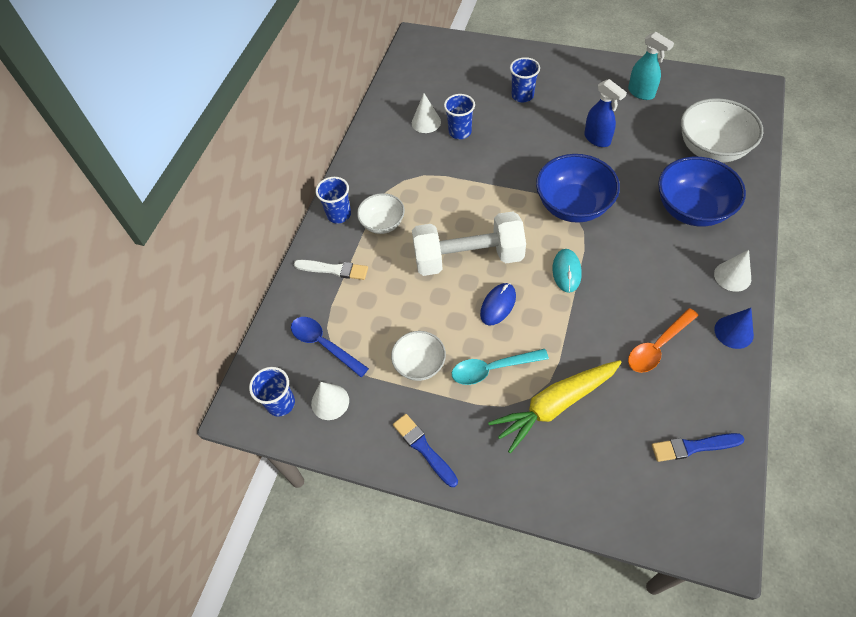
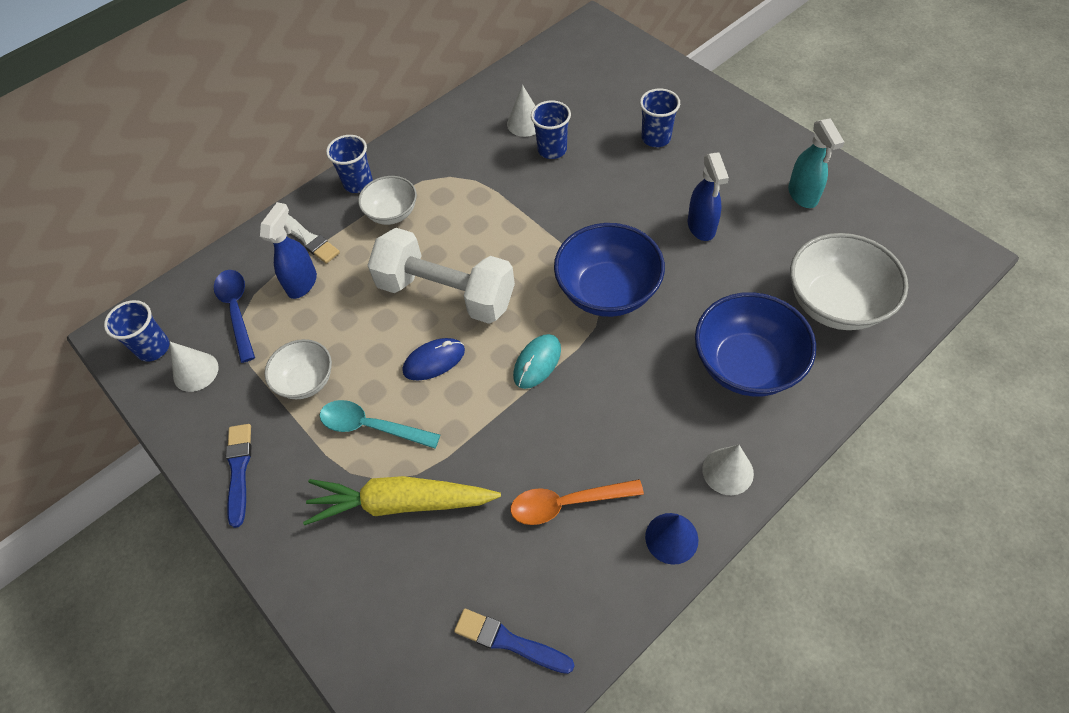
camera: 30 degrees right, 0 degrees up
none -> blue spray bottle [260,202,317,299]

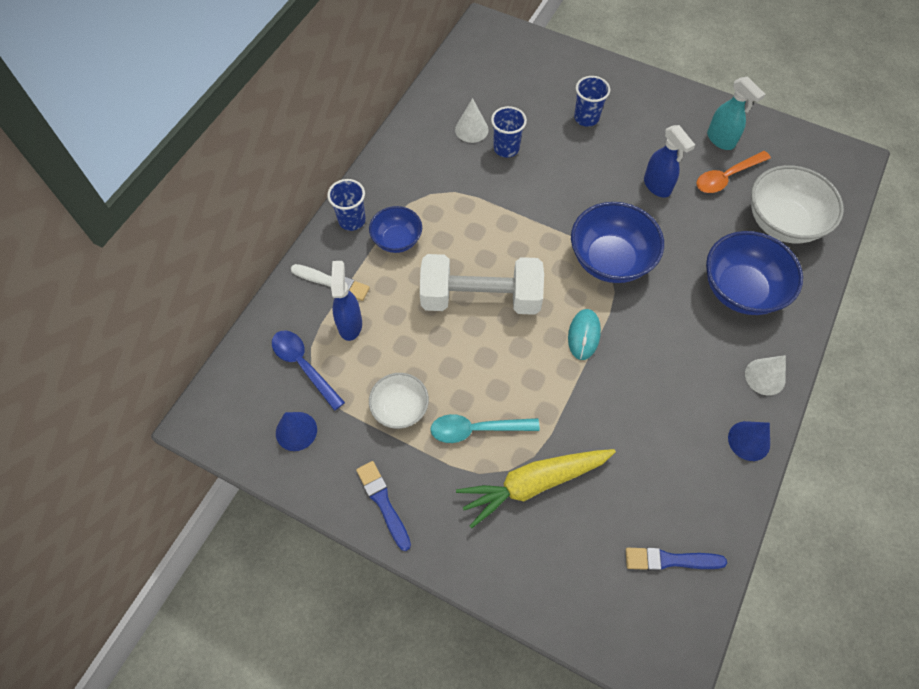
camera: 25 degrees left, 5 degrees up
blue cup [104,300,169,362] -> none
white cone [170,342,218,392] -> blue cone [276,412,317,451]
white bowl [358,176,417,225] -> blue bowl [369,206,422,253]
blue mouse [403,338,465,381] -> none
orange spoon [510,479,644,525] -> orange spoon moved to [696,151,771,193]

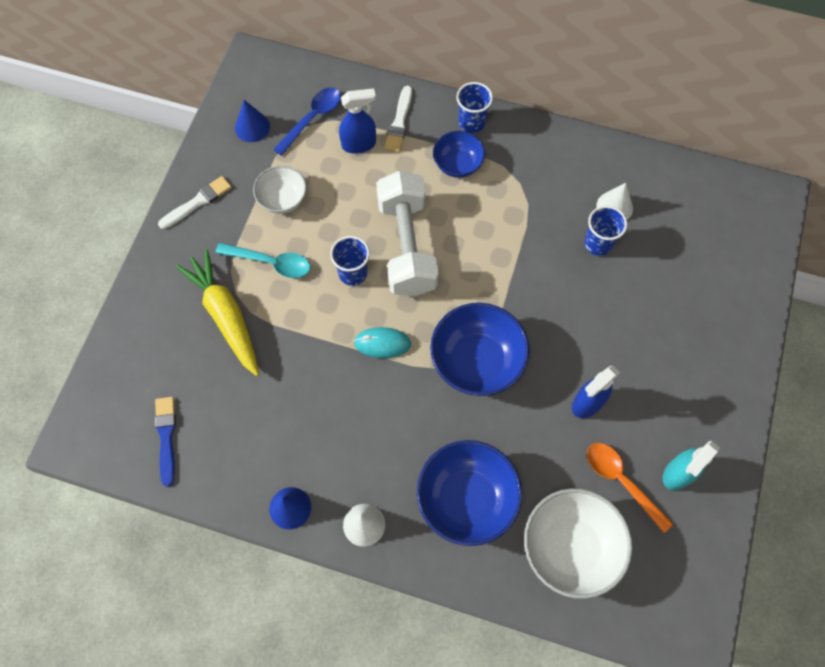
camera: 80 degrees right, 5 degrees up
blue brush [356,461,411,551] -> white brush [158,176,232,229]
turquoise spoon [430,414,540,443] -> turquoise spoon turned 120 degrees clockwise [216,243,310,278]
blue cup [574,76,610,127] -> blue cup moved to [330,236,370,286]

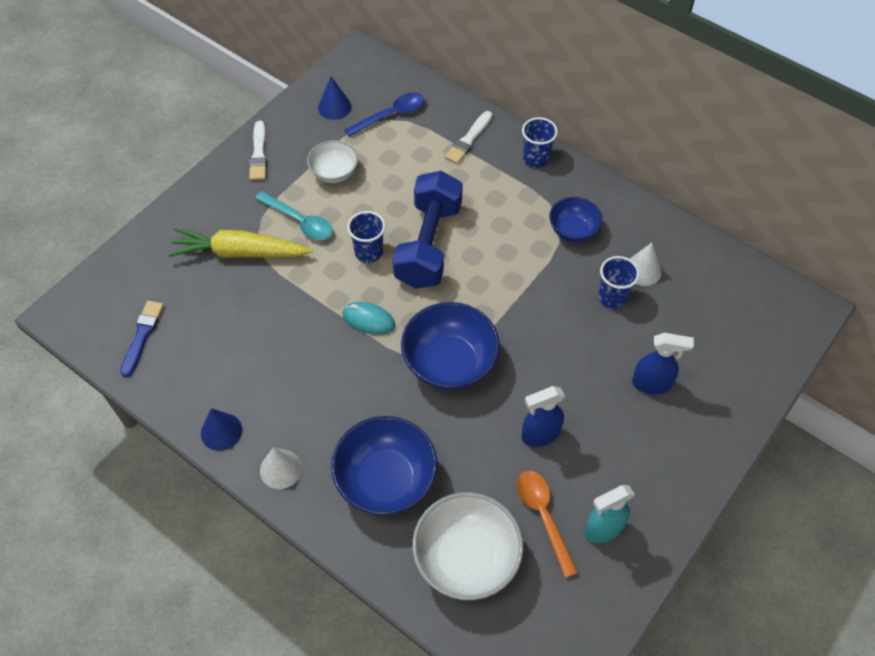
camera: 20 degrees right, 10 degrees down
white brush [158,176,232,229] -> white brush turned 105 degrees clockwise [249,121,267,180]
yellow carrot [175,249,259,376] -> yellow carrot turned 75 degrees counterclockwise [168,228,312,258]
blue spray bottle [339,88,376,154] -> blue spray bottle moved to [632,333,694,395]
white dumbbell [376,171,439,297] -> blue dumbbell [393,171,463,288]
blue bowl [433,131,485,178] -> blue bowl moved to [549,197,602,242]

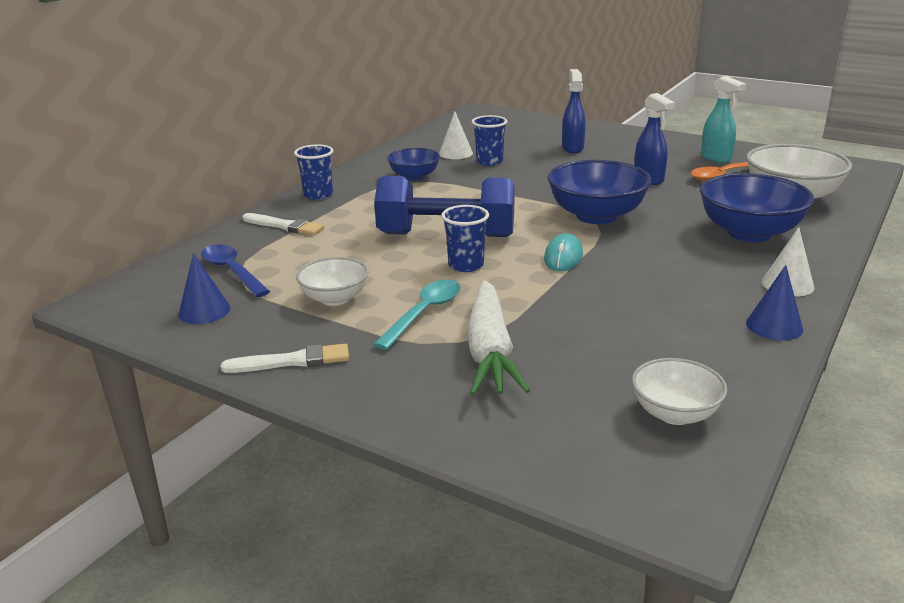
camera: 95 degrees left, 30 degrees down
blue brush [120,301,164,377] -> white bowl [632,358,727,425]
yellow carrot [168,228,312,258] -> white carrot [467,280,530,396]

